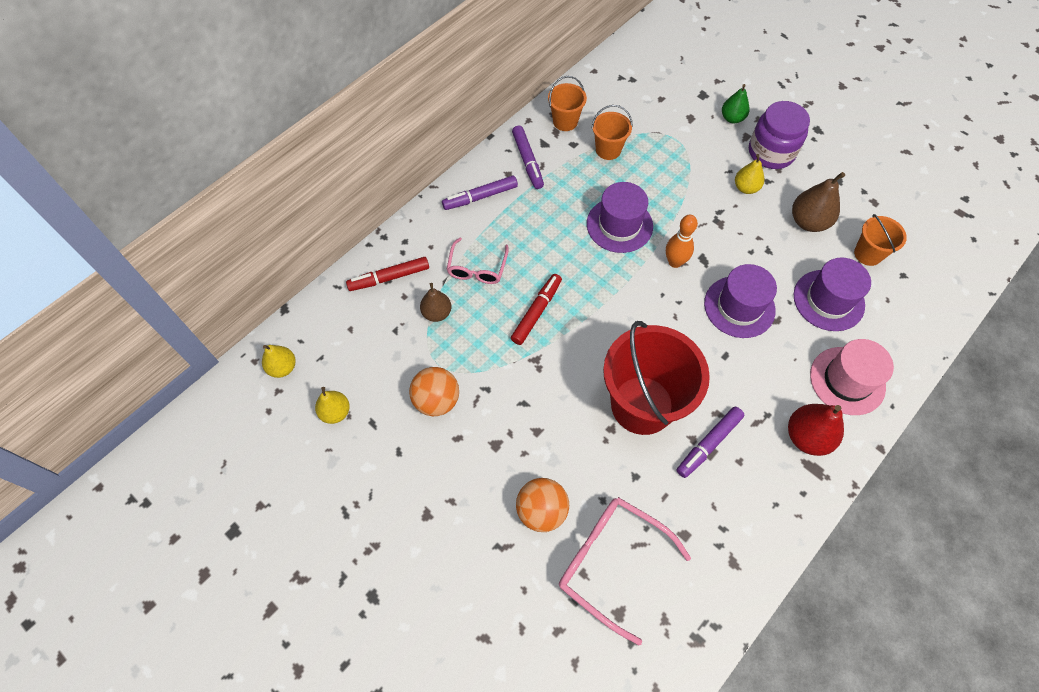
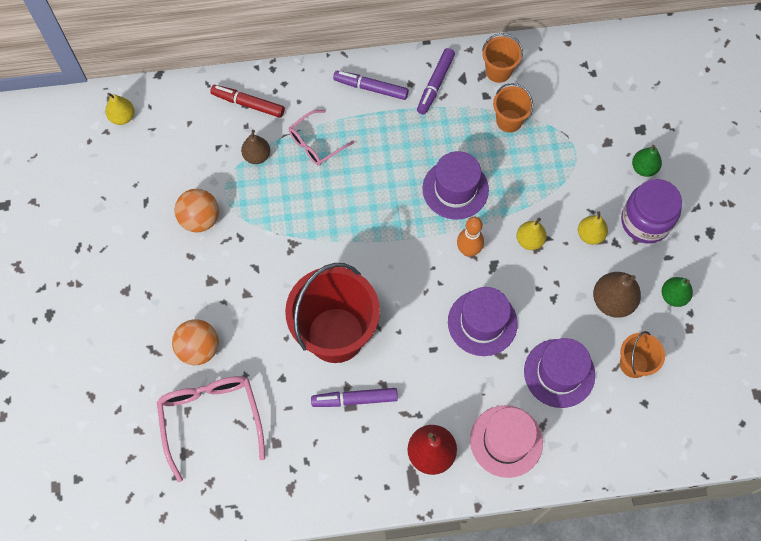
camera: 40 degrees right, 5 degrees up
yellow pear [315,387,350,424] -> yellow pear moved to [517,218,547,250]
red marker [511,274,562,345] -> none
none -> green pear [662,277,693,307]

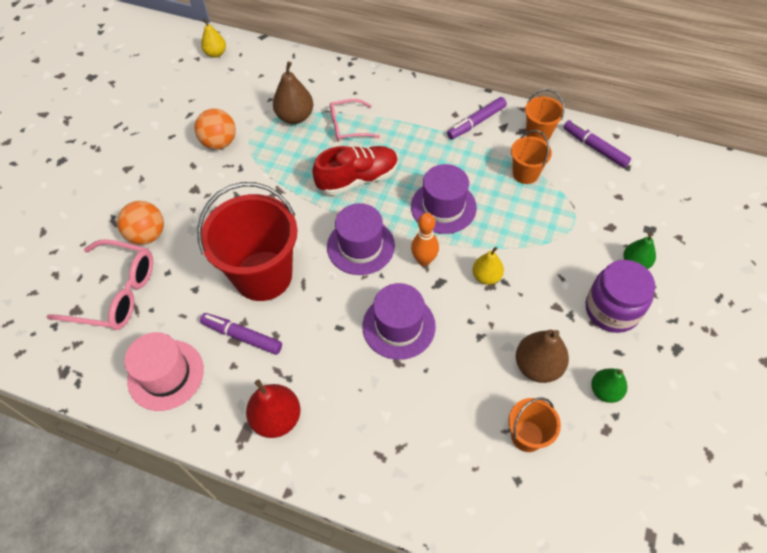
camera: 30 degrees right, 10 degrees down
pink glasses [157,376,265,482] -> pink glasses turned 90 degrees clockwise [46,239,153,330]
red marker [210,85,285,118] -> none
brown pear [241,130,270,164] -> brown pear [273,61,313,124], size x1.53
purple marker [333,71,409,100] -> purple marker moved to [564,120,631,168]
pink hat [470,405,543,478] -> pink hat moved to [124,332,204,411]
purple hat [524,338,595,408] -> purple hat moved to [327,203,395,275]
yellow pear [578,211,608,245] -> none
none -> red shoe [312,146,398,195]

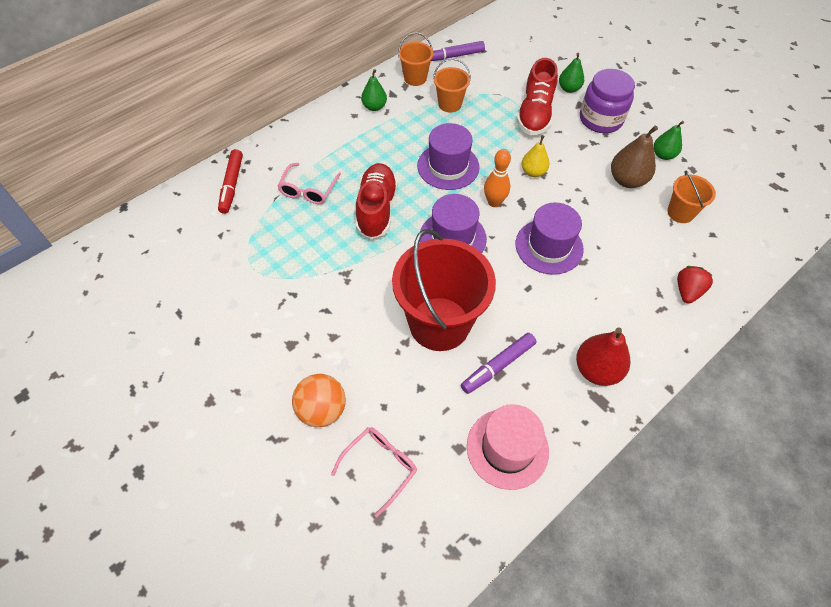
camera: 65 degrees left, 0 degrees up
pink glasses [46,239,153,330] -> pink glasses [331,427,417,517], size x0.62
orange ball [194,109,236,150] -> none
yellow pear [201,19,226,58] -> none
brown pear [273,61,313,124] -> none
purple marker [447,97,507,139] -> green pear [361,69,387,111]
none -> red marker [218,149,243,214]
none -> red shoe [516,58,558,135]
none -> red strawberry [677,266,713,304]

